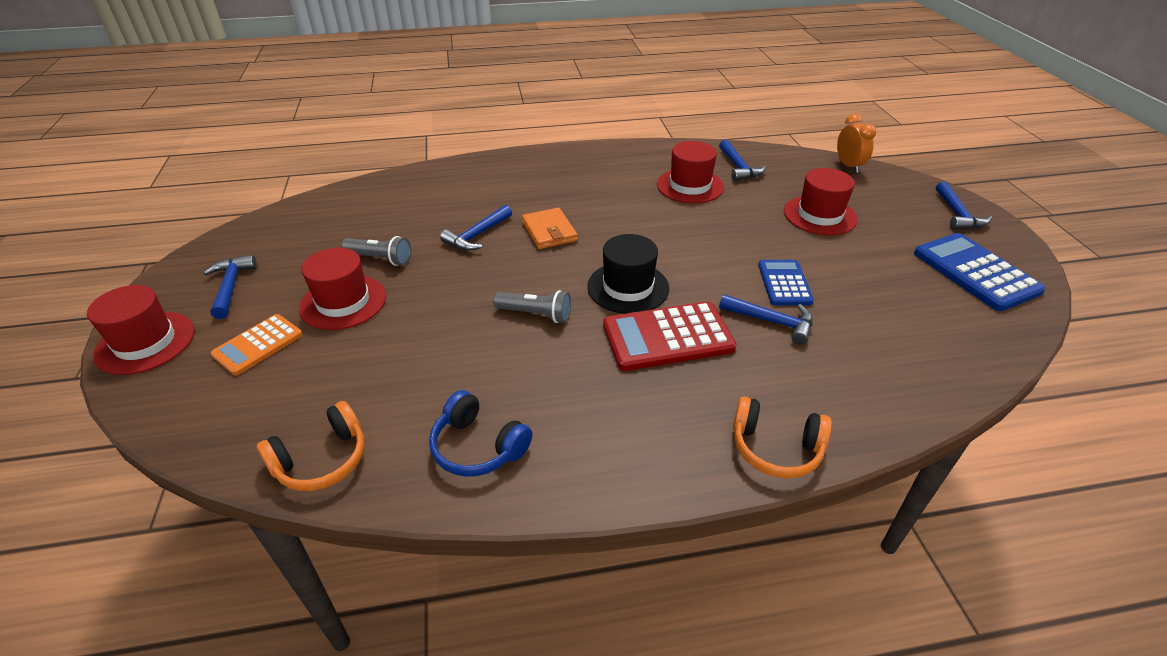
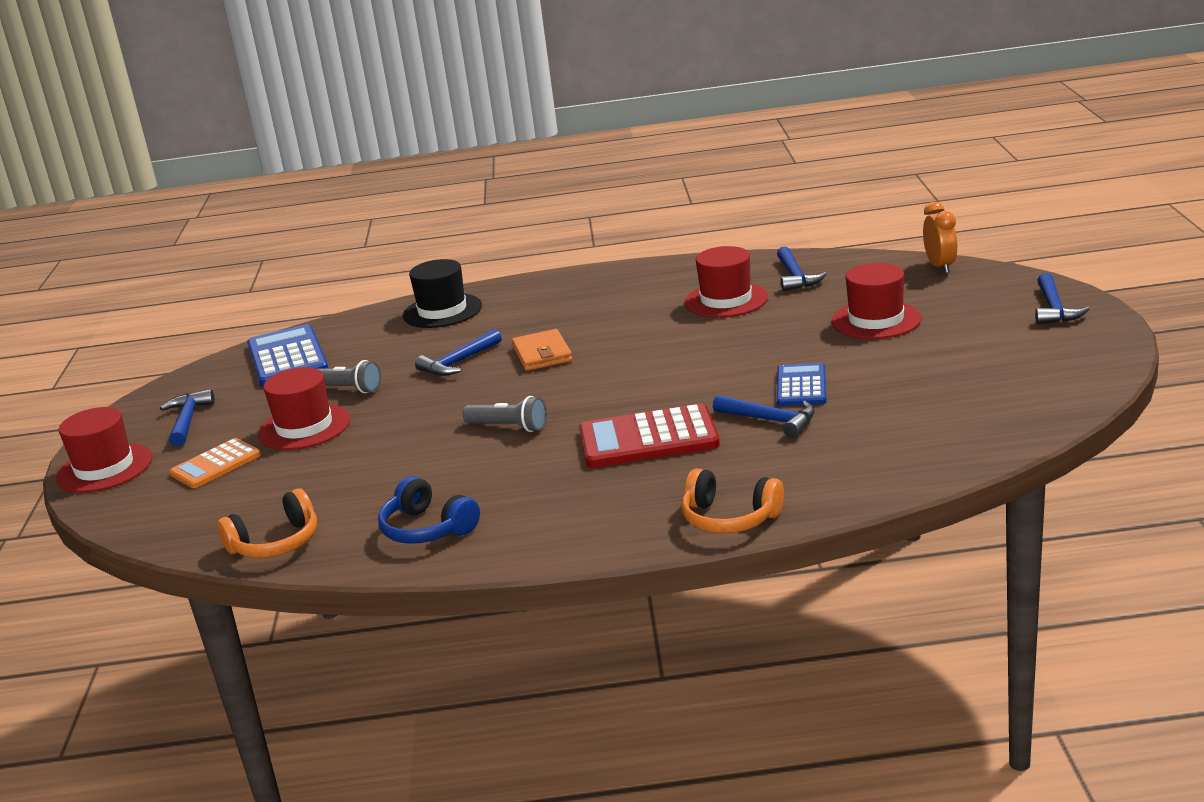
camera: 10 degrees right, 15 degrees down
black hat [587,234,669,314] -> black hat moved to [403,259,482,328]
blue calculator [914,233,1046,311] -> blue calculator moved to [247,324,328,387]

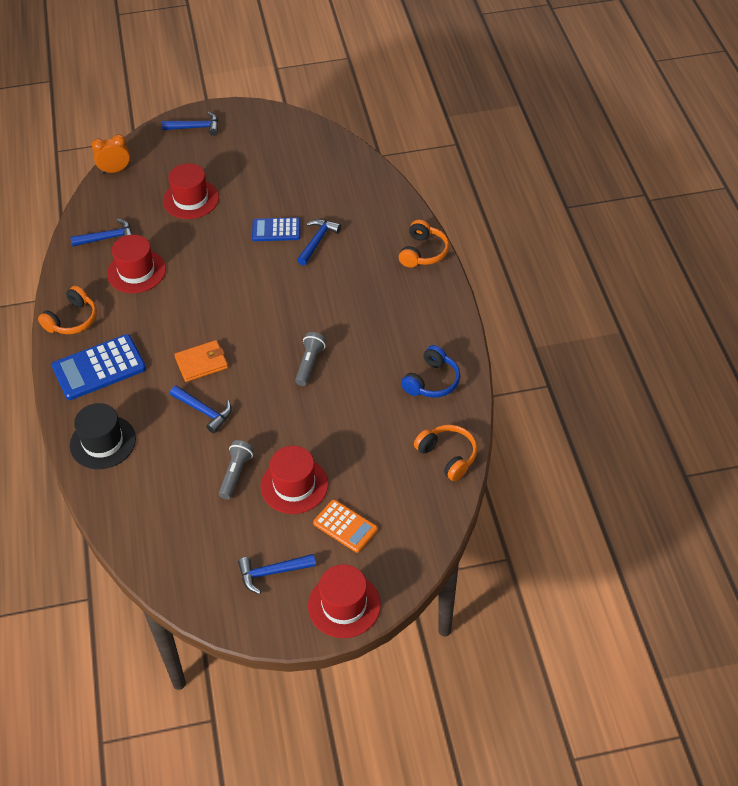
camera: 100 degrees left, 25 degrees up
blue calculator [247,324,328,387] -> blue calculator moved to [52,334,146,400]
red calculator [579,404,720,468] -> none
none -> orange headphones [38,286,97,334]

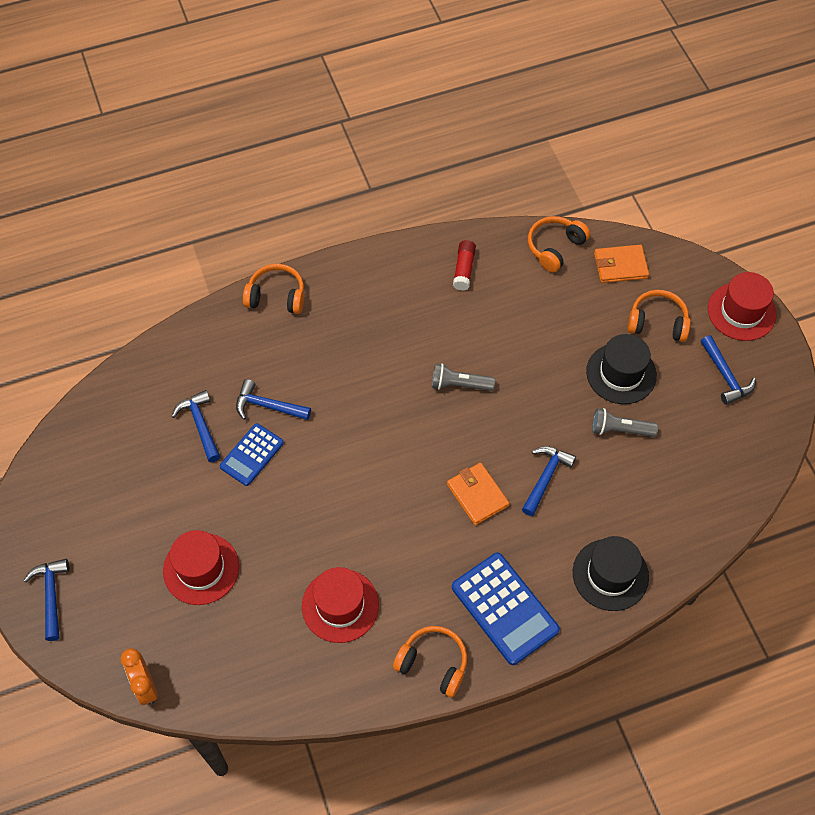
camera: 100 degrees left, 10 degrees up
blue hammer [70,218,133,246] -> blue hammer moved to [172,390,221,462]
blue calculator [252,217,301,241] -> blue calculator turned 45 degrees clockwise [220,423,284,486]
red hat [260,446,328,514] -> black hat [586,334,657,404]
orange calculator [313,500,378,553] -> orange headphones [628,290,691,342]
blue headphones [401,345,460,398] -> red glue stick [453,240,476,291]
none -> orange wallet [594,245,649,283]

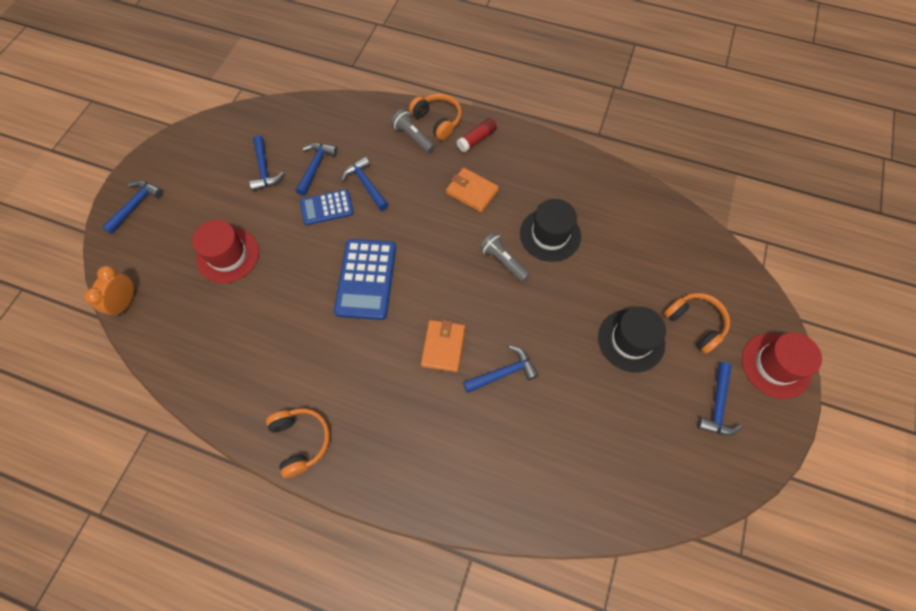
camera: 40 degrees right, 5 degrees up
red hat [302,567,379,643] -> none
blue calculator [452,553,560,665] -> blue calculator moved to [334,239,396,320]
red glue stick [453,240,476,291] -> red glue stick moved to [457,118,497,152]
orange headphones [528,216,590,273] -> none
black hat [573,536,649,611] -> black hat moved to [520,199,581,262]
grey flashlight [592,408,658,437] -> grey flashlight moved to [391,109,435,153]
orange wallet [594,245,649,283] -> orange wallet moved to [446,168,499,212]
none -> blue hammer [249,135,284,191]

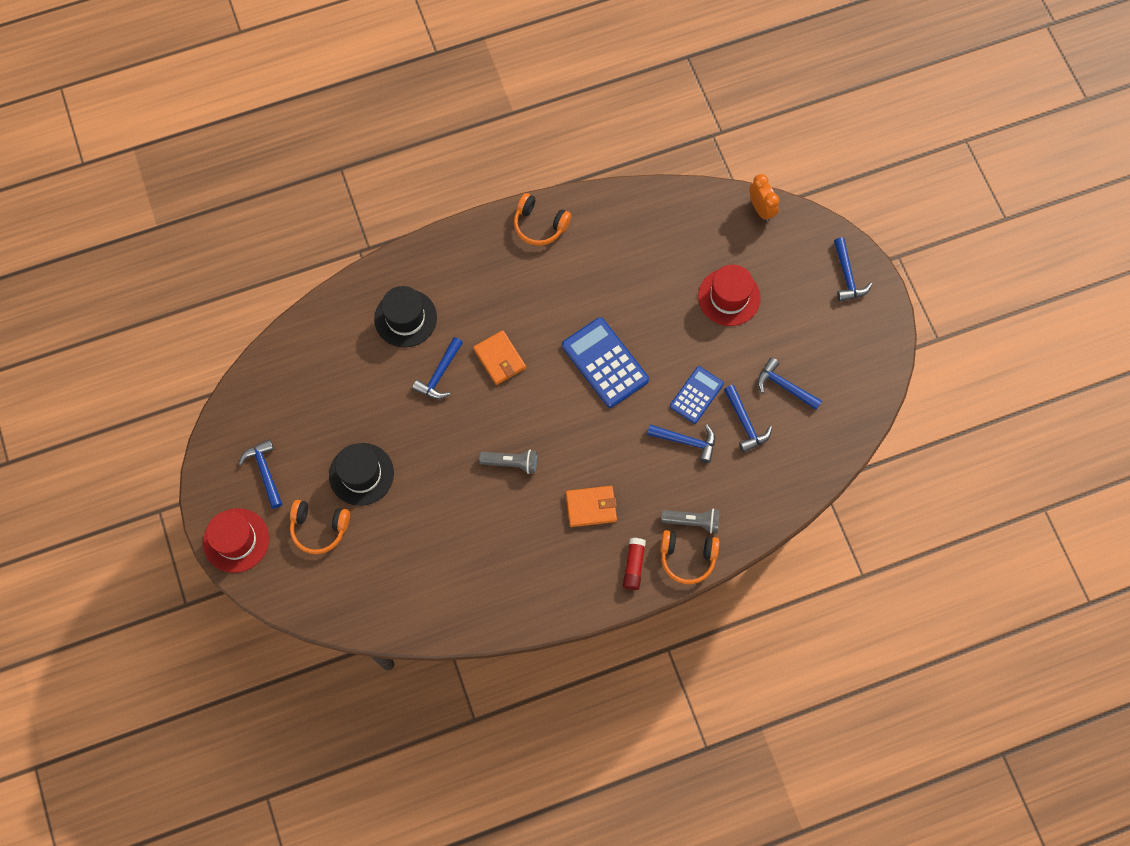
camera: 140 degrees right, 5 degrees up
black hat [520,199,581,262] -> black hat moved to [374,286,437,348]

